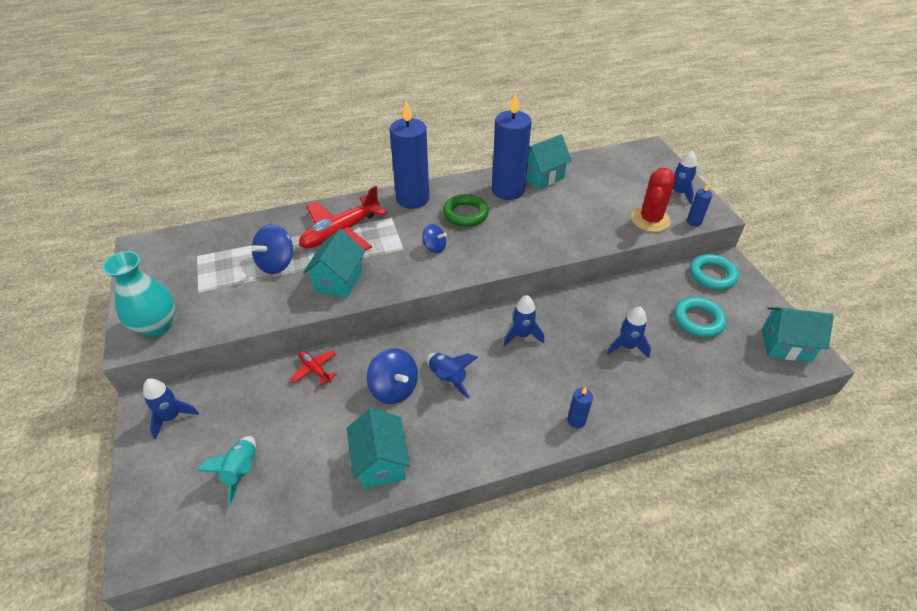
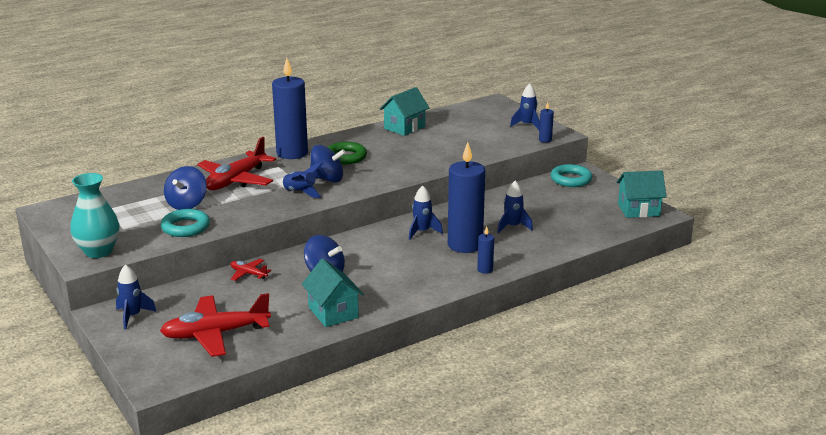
camera: 15 degrees left, 20 degrees down
turquoise rocket [197,436,256,506] -> red plane [160,293,271,357]
turquoise house [303,229,365,298] -> none
blue spinning top [422,224,447,253] -> blue spinning top [310,145,346,183], size x1.59
blue rocket [427,353,478,399] -> blue rocket moved to [279,162,323,198]
blue candle [492,92,532,200] -> blue candle moved to [448,142,485,253]
red cactus [631,168,675,232] -> none
turquoise ring [674,297,727,338] -> turquoise ring moved to [161,209,210,237]

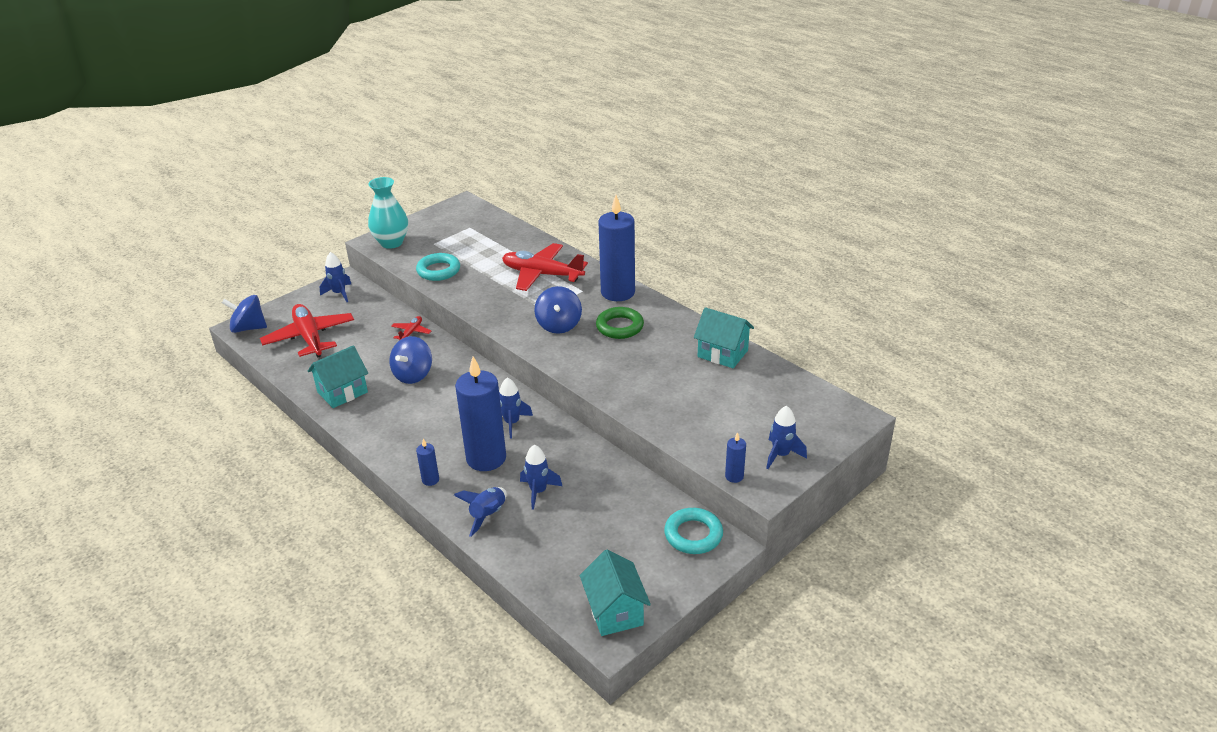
camera: 80 degrees right, 10 degrees up
blue spinning top [164,166,207,210] -> blue spinning top moved to [222,295,267,333]
blue rocket [279,162,323,198] -> blue rocket moved to [454,487,507,537]

